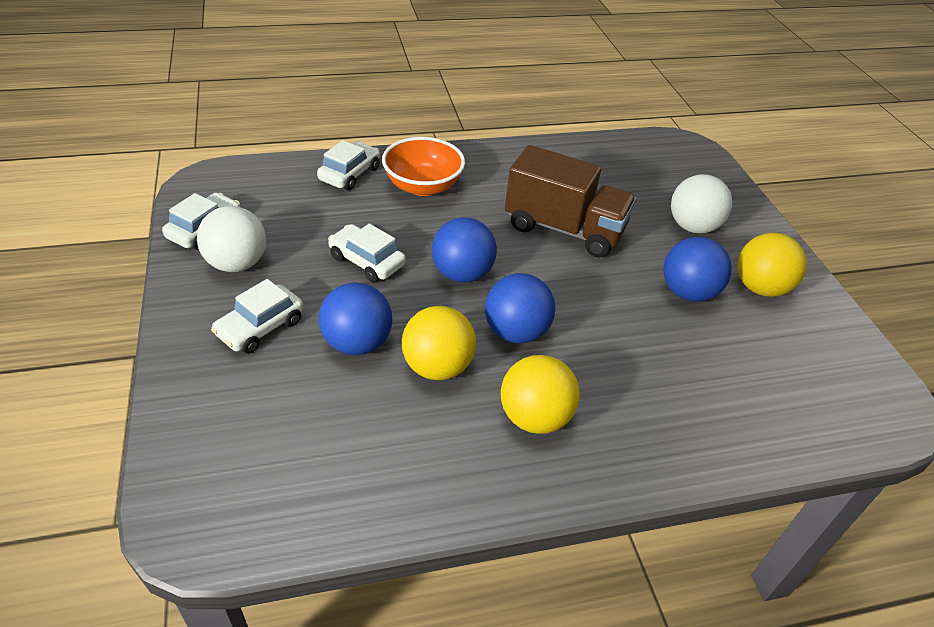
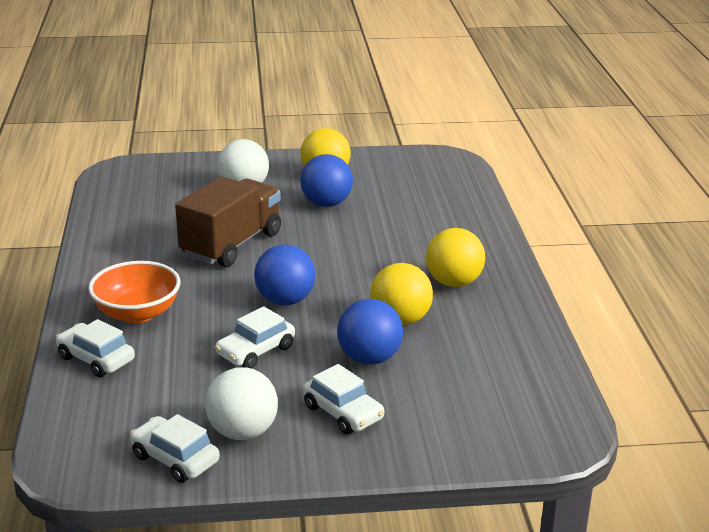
camera: 80 degrees left, 15 degrees down
blue ball [485,273,555,344] -> none

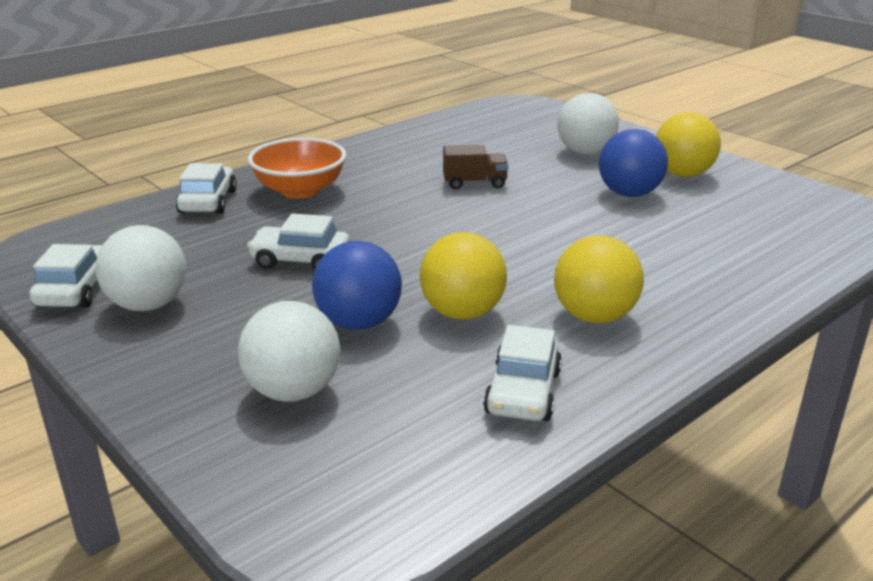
camera: 55 degrees right, 0 degrees up
brown truck [175,176,281,267] -> brown truck [443,145,508,189], size x0.49
blue ball [254,244,315,305] -> none
white car [303,364,385,434] -> white car moved to [483,325,562,421]
none -> white ball [238,301,340,402]

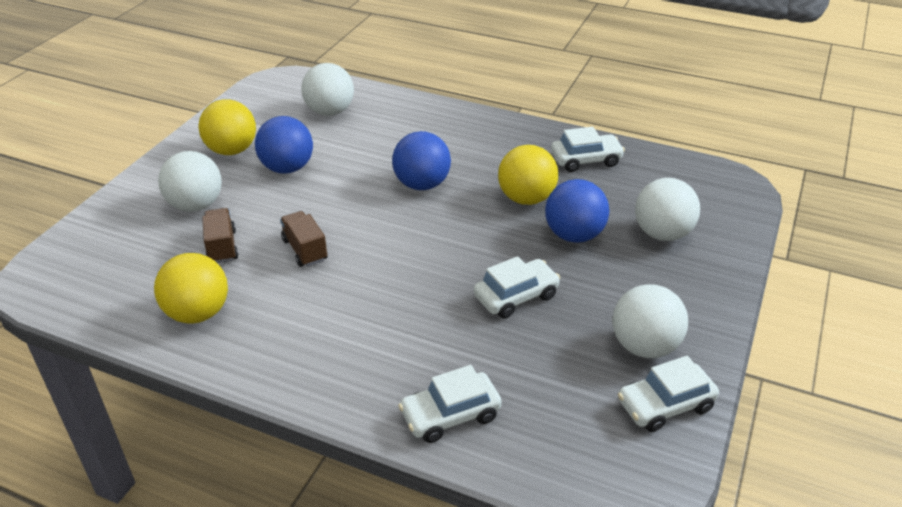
camera: 115 degrees left, 10 degrees up
white car [247,213,350,270] -> white car turned 105 degrees counterclockwise [474,256,560,319]
orange bowl [248,138,346,199] -> none
yellow ball [554,235,644,323] -> yellow ball moved to [154,253,228,324]
none -> brown truck [202,208,238,263]
none -> white ball [301,63,354,116]
none -> blue ball [392,131,451,190]

